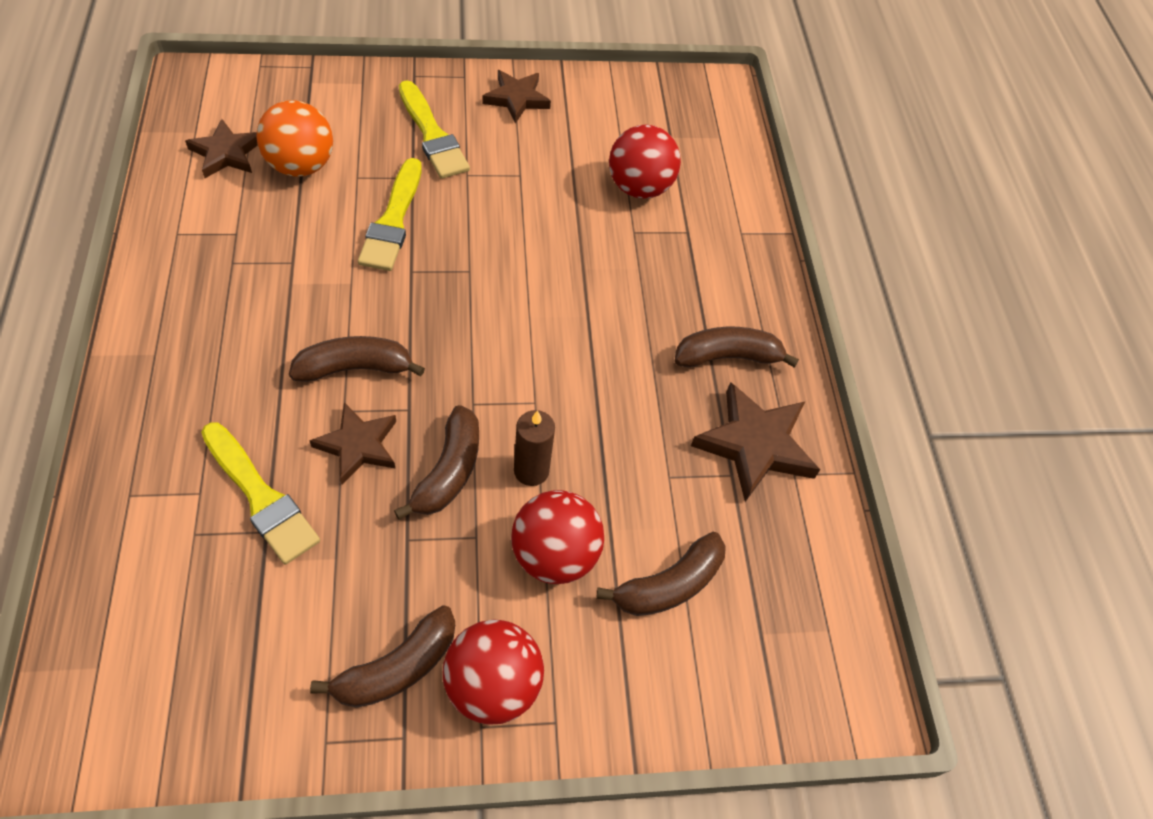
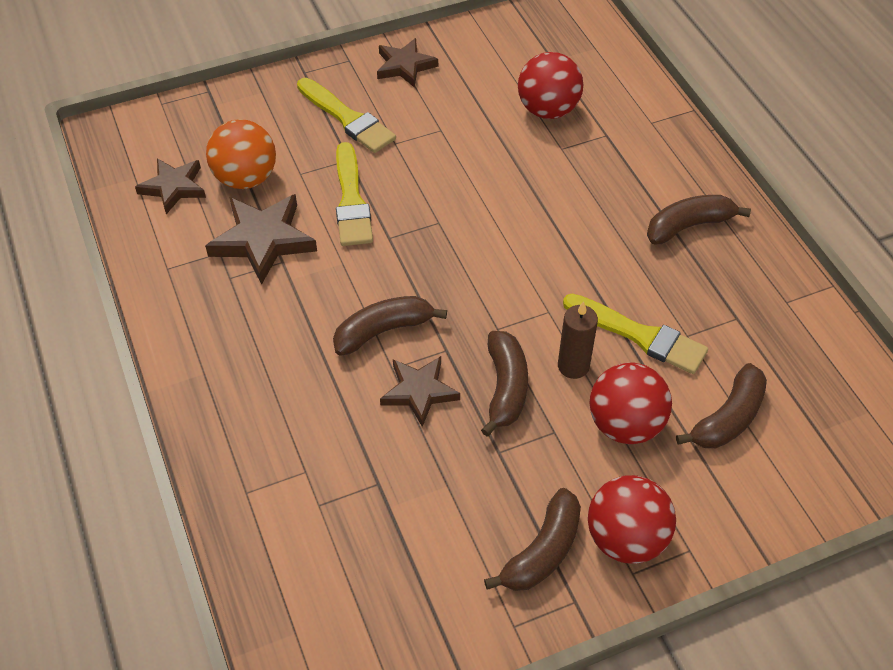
camera: 10 degrees left, 5 degrees down
yellow brush [201,422,320,565] -> yellow brush moved to [563,294,708,374]
brown star [691,382,820,502] -> brown star moved to [205,194,317,284]

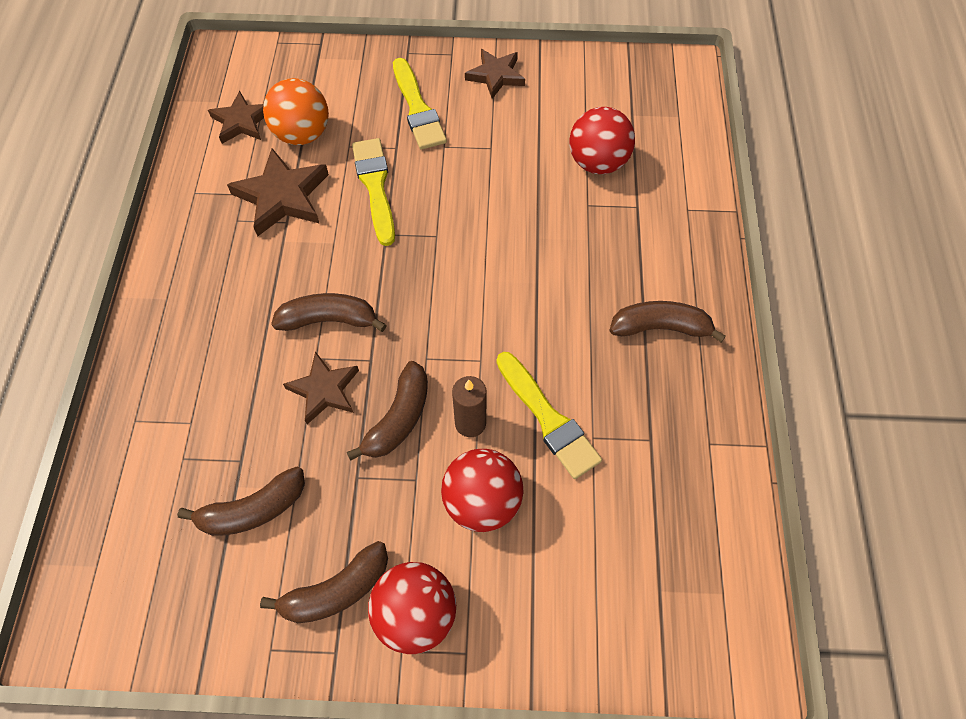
camera: 25 degrees right, 10 degrees up
yellow brush [336,142,373,246] -> yellow brush turned 150 degrees clockwise [352,138,395,246]
brown banana [676,363,767,448] -> brown banana moved to [177,467,305,536]

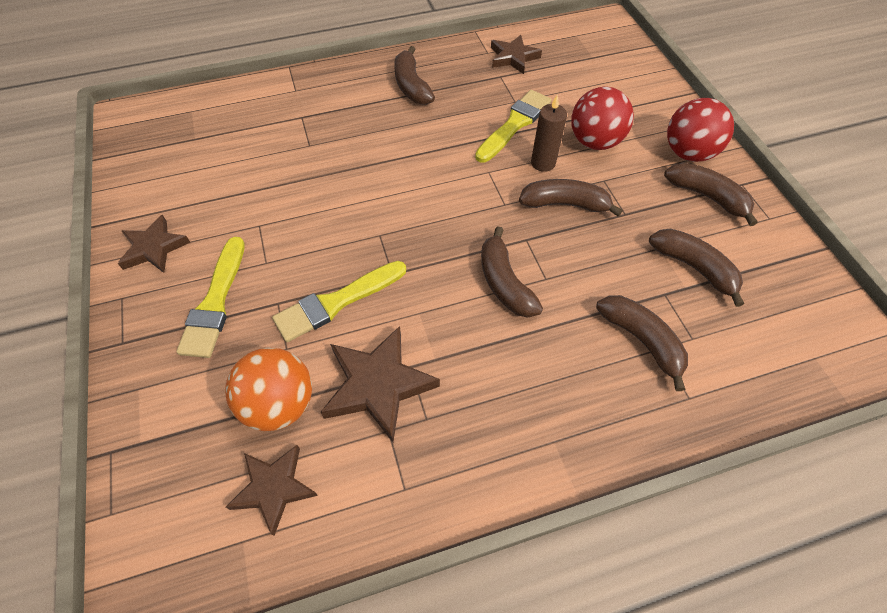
camera: 110 degrees left, 5 degrees down
brown star [283,351,359,425] -> brown star moved to [491,35,542,74]
yellow brush [393,58,447,150] -> yellow brush turned 135 degrees clockwise [176,237,245,358]
red ball [569,107,635,174] -> none
none -> brown banana [596,295,688,391]

